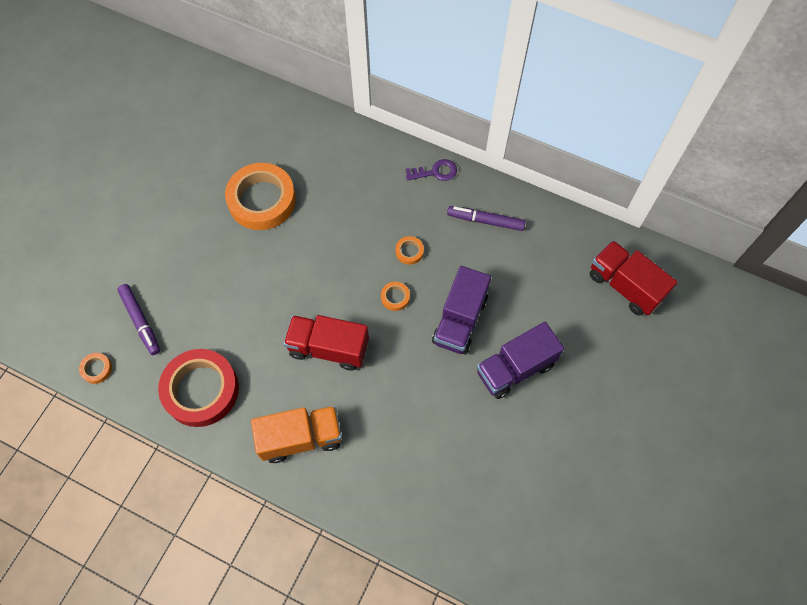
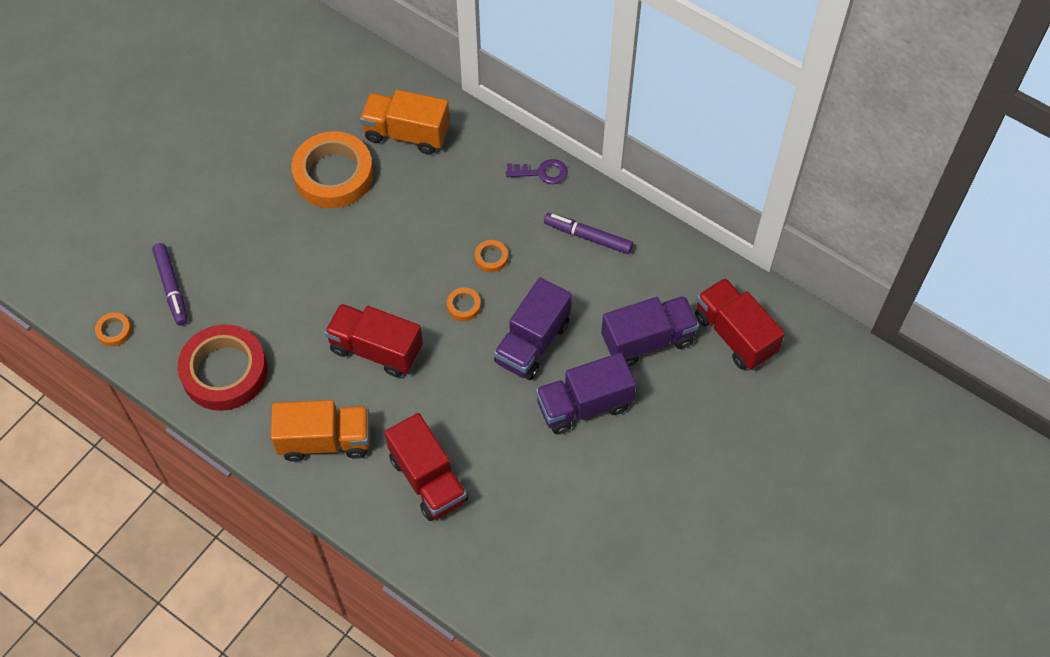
camera: 10 degrees right, 5 degrees down
none -> orange truck [360,89,450,155]
none -> red truck [385,413,468,521]
none -> purple truck [601,296,699,367]

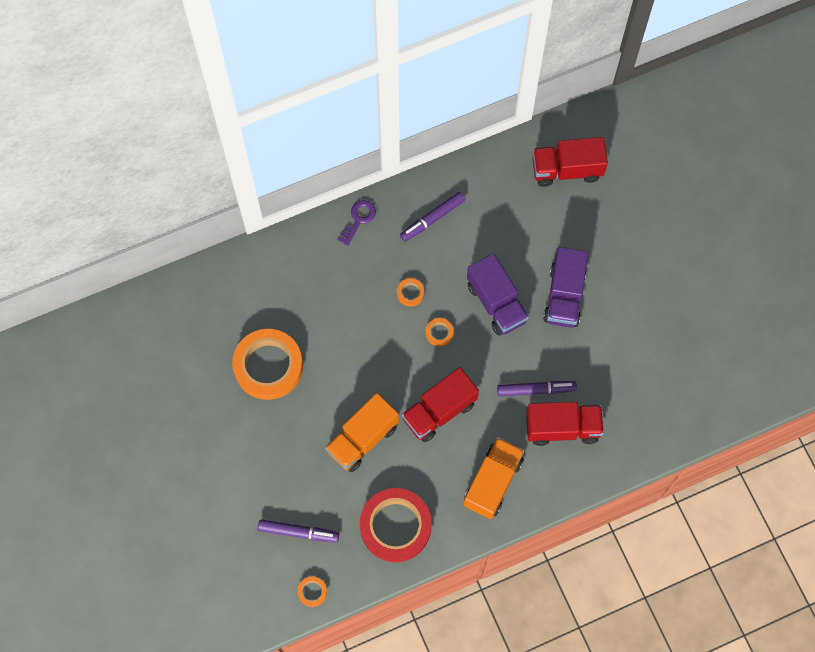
camera: 60 degrees left, 10 degrees up
orange truck [360,89,450,155] -> orange truck moved to [325,393,399,472]
purple truck [601,296,699,367] -> none
none -> purple marker [497,381,577,396]

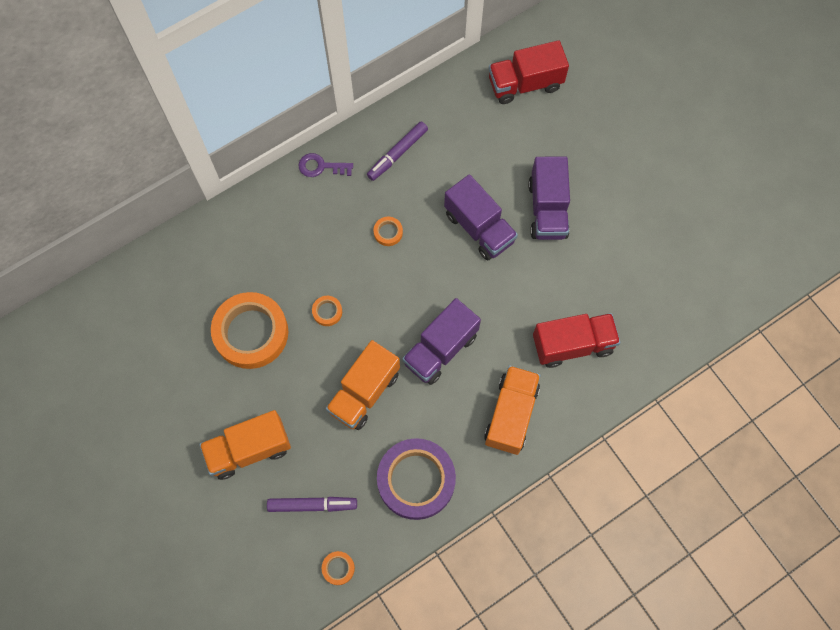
camera: 10 degrees left, 0 degrees up
purple key [337,200,376,246] -> purple key turned 105 degrees counterclockwise [298,153,353,177]
red tape [360,488,432,562] -> purple tape [377,438,456,520]
red truck [402,367,479,442] -> purple truck [402,298,481,385]
orange tape [426,318,453,346] -> orange tape moved to [312,296,342,326]
purple marker [497,381,577,396] -> none
none -> orange truck [199,410,291,480]

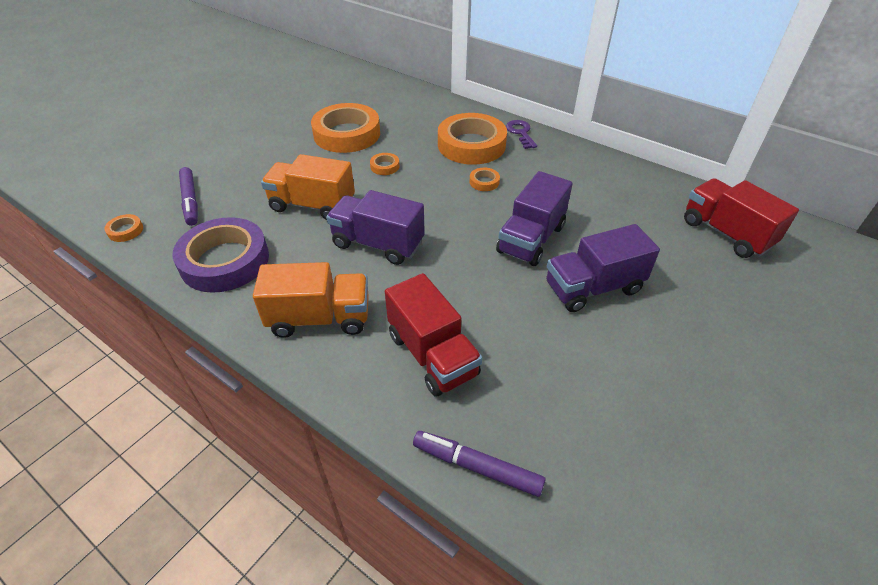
camera: 70 degrees right, 25 degrees down
orange truck [199,410,291,480] -> none
purple marker [367,121,428,181] -> purple marker moved to [413,431,546,497]
none -> orange tape [438,113,507,165]

